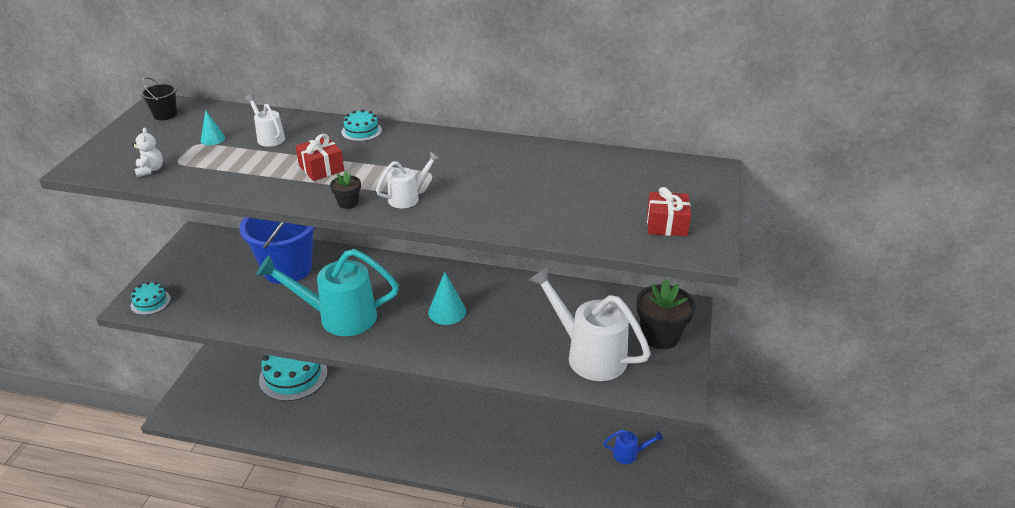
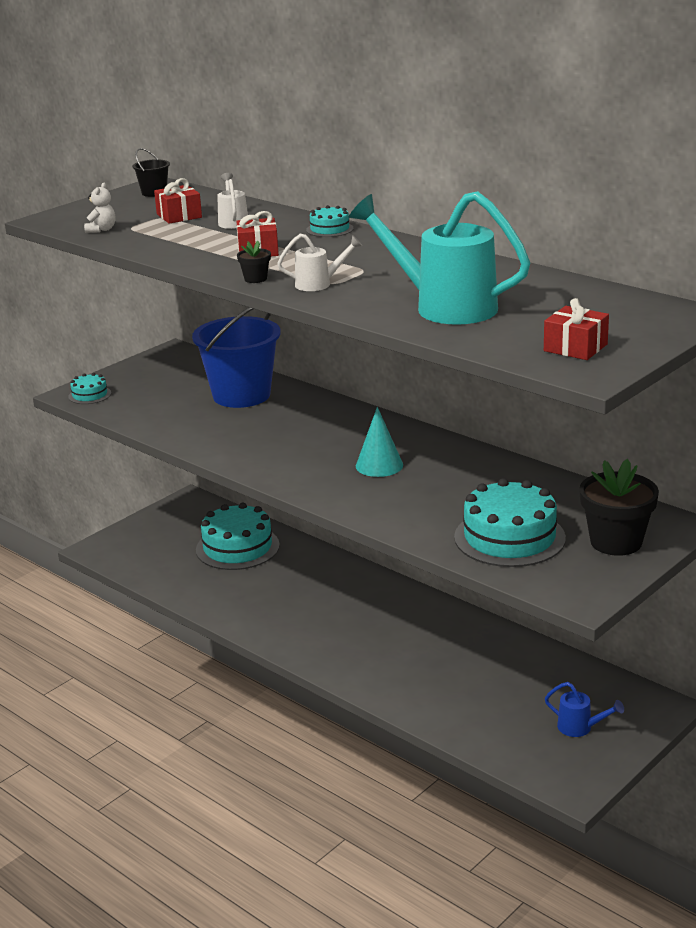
camera: 30 degrees right, 10 degrees down
turquoise cone [201,110,225,145] -> red gift [154,178,202,224]
turquoise watering can [256,249,399,336] -> turquoise watering can moved to [349,191,530,325]
white watering can [529,266,651,381] -> turquoise cake [454,478,566,567]

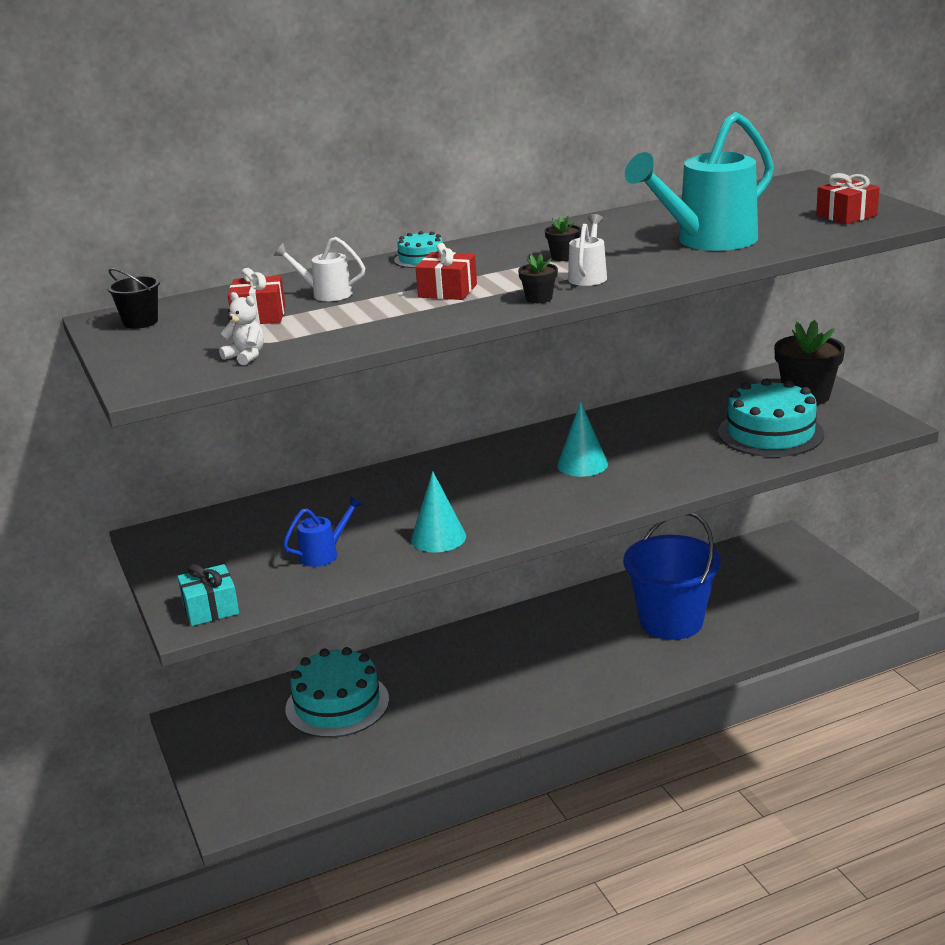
camera: 65 degrees left, 0 degrees up
turquoise cake [68,373,111,404] -> turquoise gift [177,564,239,626]
blue bucket [192,307,281,408] -> blue bucket moved to [623,513,721,640]
blue watering can [545,682,624,737] -> blue watering can moved to [283,496,363,567]
none -> turquoise cone [411,471,466,552]
none -> black flower pot [545,216,581,261]

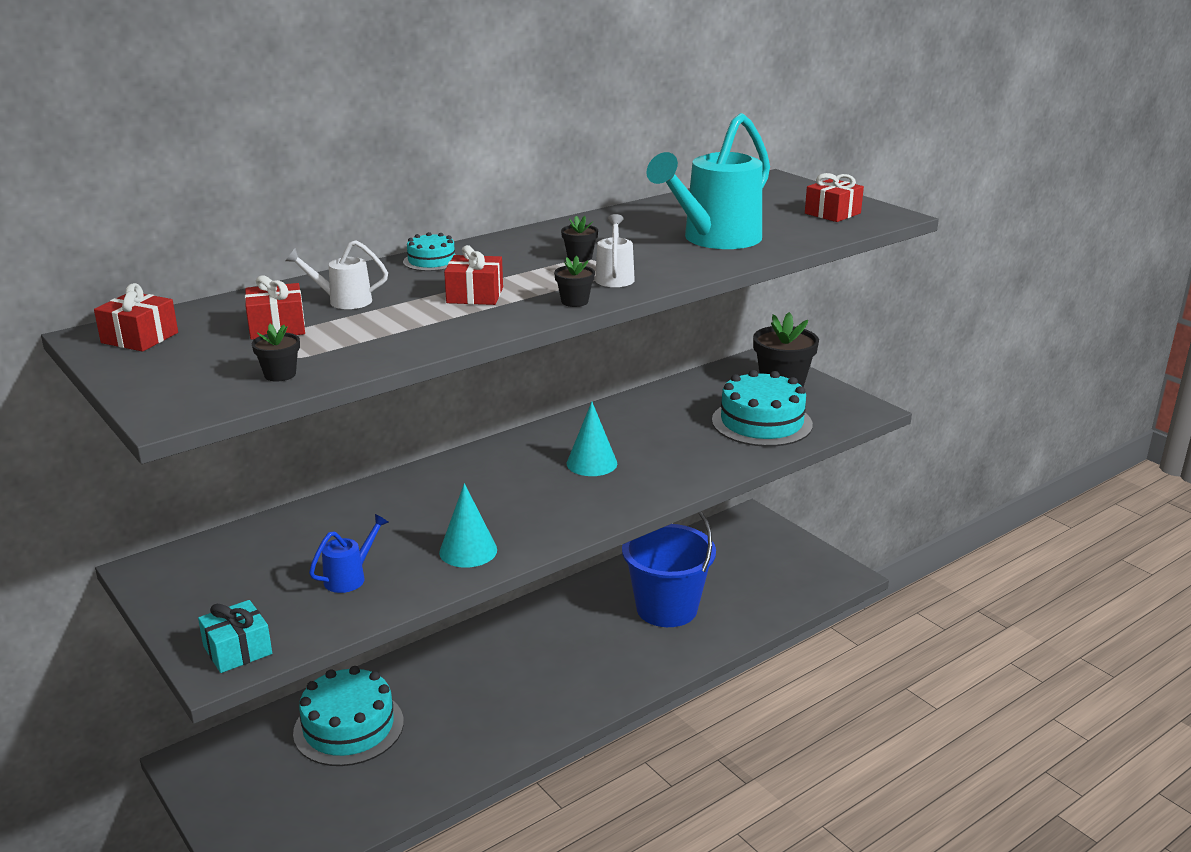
camera: 15 degrees left, 0 degrees up
black bucket [107,268,160,329] -> red gift [94,283,178,352]
white teddy bear [219,292,264,365] -> black flower pot [252,324,300,382]

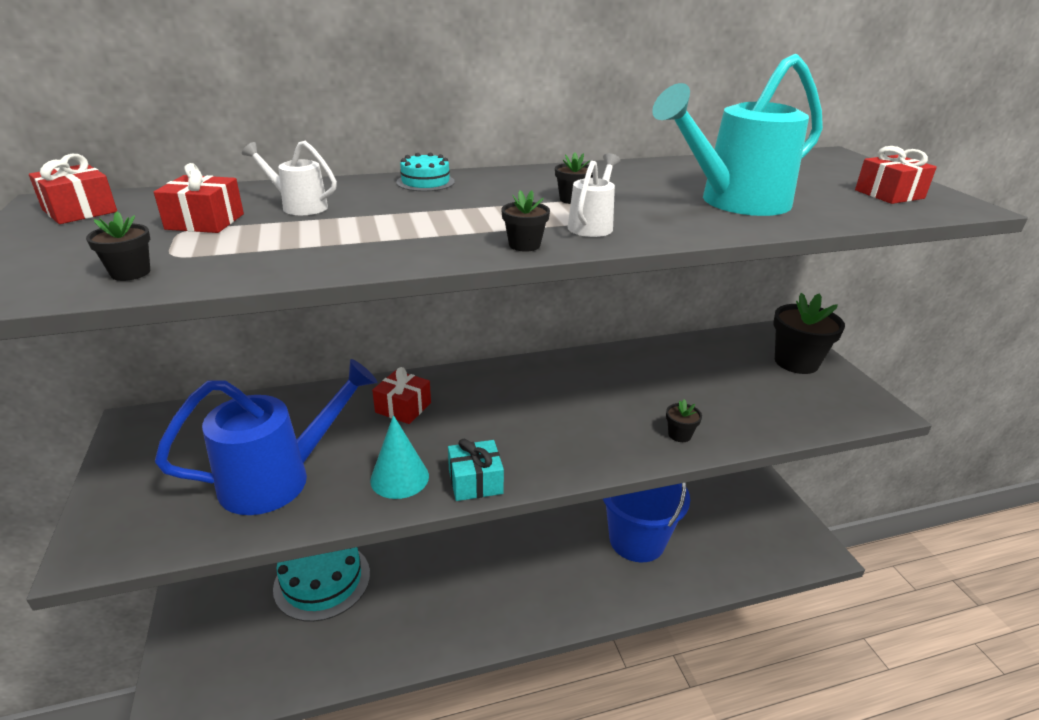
camera: 20 degrees right, 5 degrees up
turquoise gift [198,600,272,673] -> turquoise gift moved to [448,439,504,501]
blue watering can [309,514,389,593] -> blue watering can [155,359,377,515], size x2.14
red gift [444,245,503,305] -> red gift moved to [372,367,431,424]
turquoise cone [567,402,617,476] -> none
turquoise cake [712,370,813,447] -> none
none -> black flower pot [666,399,702,442]

